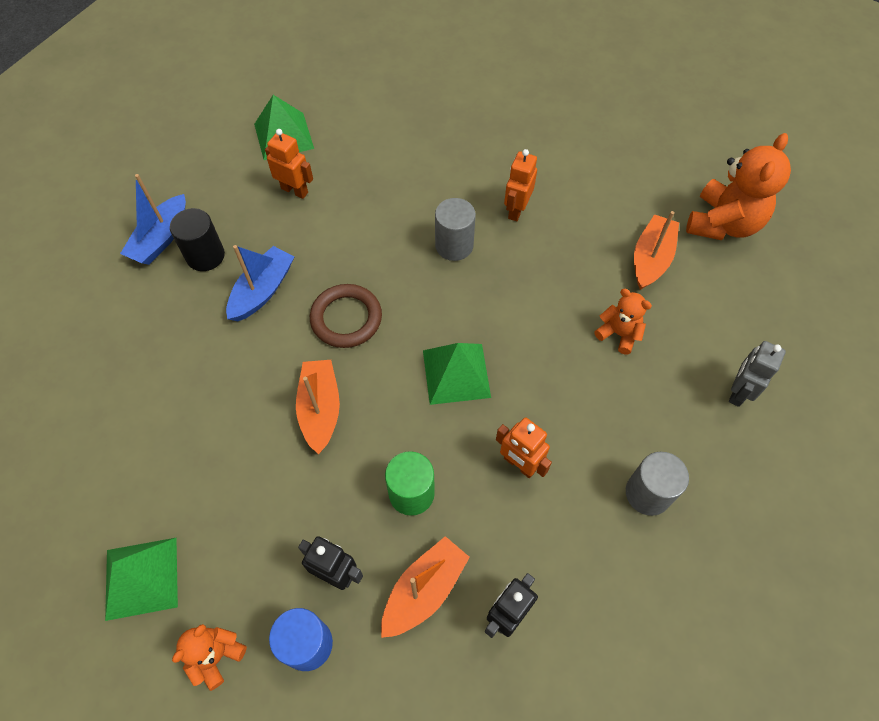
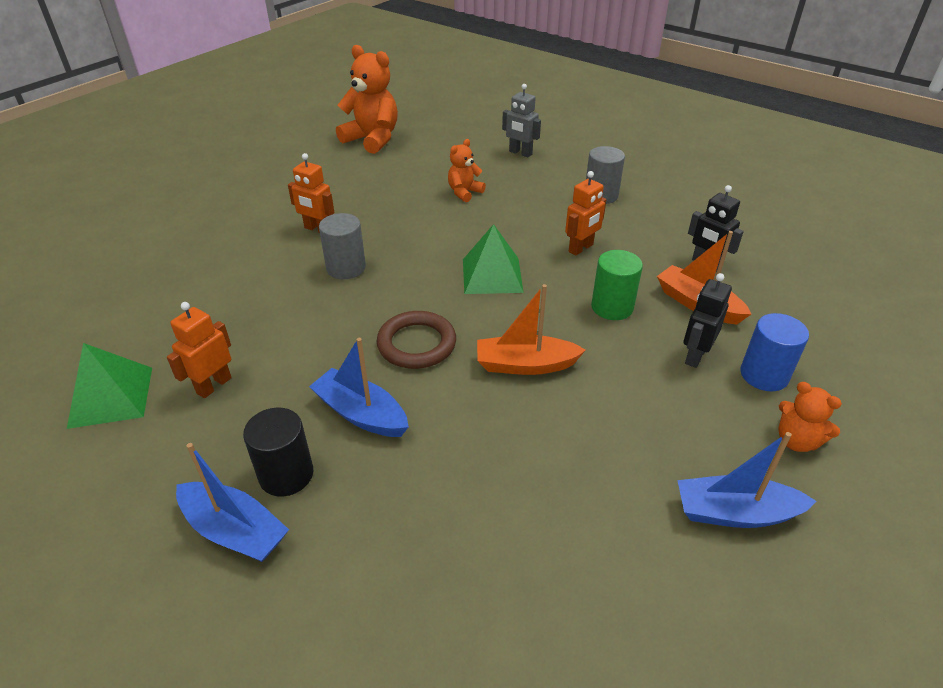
camera: 85 degrees left, 20 degrees down
green pyramid [105,538,178,621] -> blue boat [677,432,816,528]
orange boat [634,211,679,290] -> none

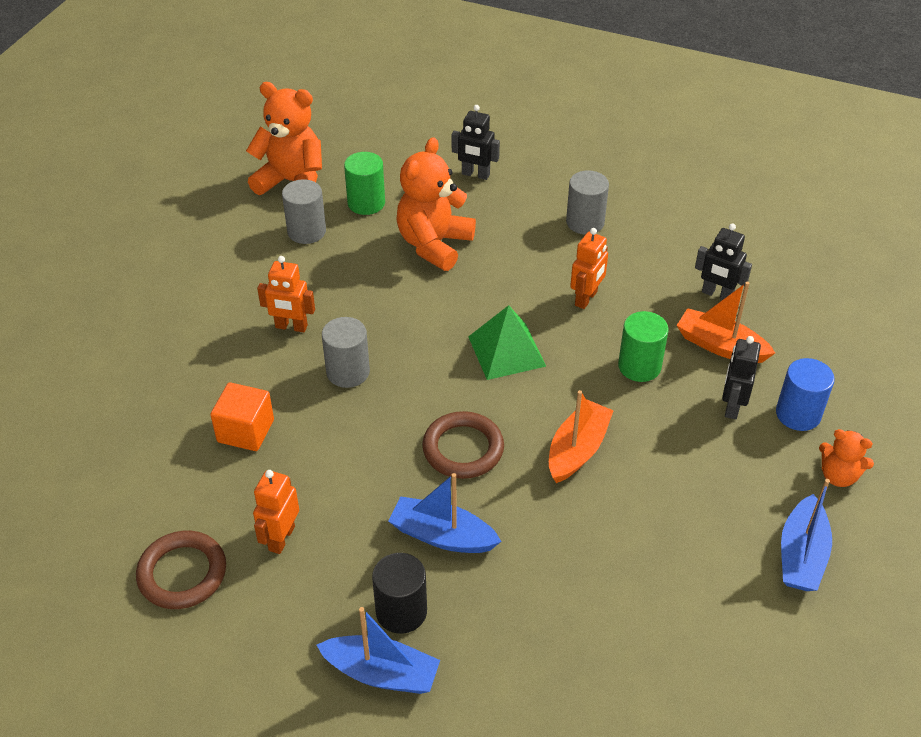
camera: 15 degrees left, 5 degrees up
green pyramid [67,343,152,429] -> brown ring [136,531,226,609]
orange teddy bear [448,139,486,202] -> orange teddy bear [396,137,476,271], size x1.87
orange boat [477,284,586,375] -> orange boat turned 135 degrees clockwise [549,390,614,483]
grey robot [502,84,541,157] -> black robot [452,105,500,180]
blue boat [677,432,816,528] -> blue boat turned 60 degrees counterclockwise [781,479,832,591]
none -> orange cube [210,382,274,451]
none -> grey cylinder [282,179,326,244]
none -> green cylinder [344,152,385,215]

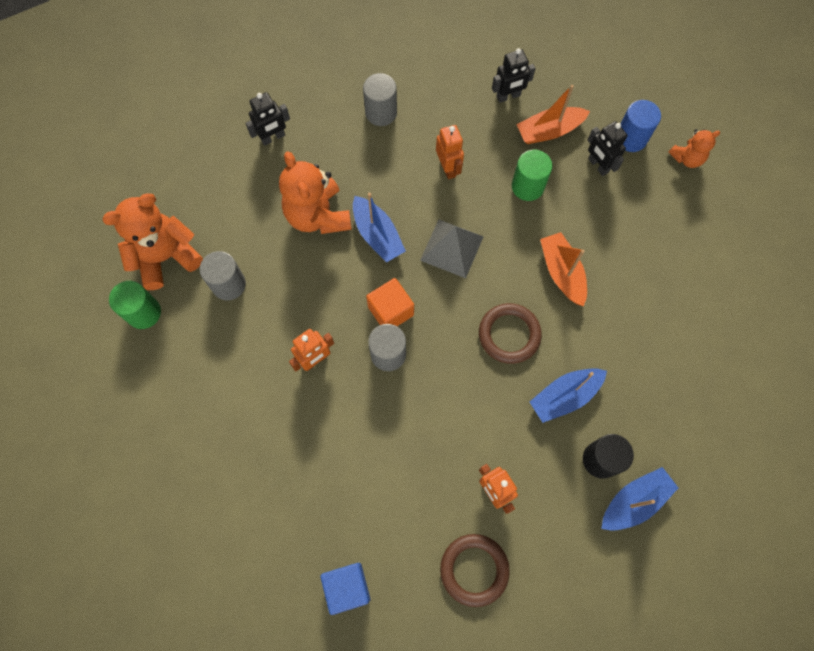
camera: 50 degrees left, 25 degrees up
orange cube [210,382,274,451] -> orange cube moved to [366,278,414,326]
green cylinder [344,152,385,215] -> green cylinder moved to [109,281,161,329]
green pyramid [468,305,546,380] -> grey pyramid [420,219,484,278]
blue boat [781,479,832,591] -> blue boat moved to [353,193,406,263]
none -> blue cube [320,563,370,615]

